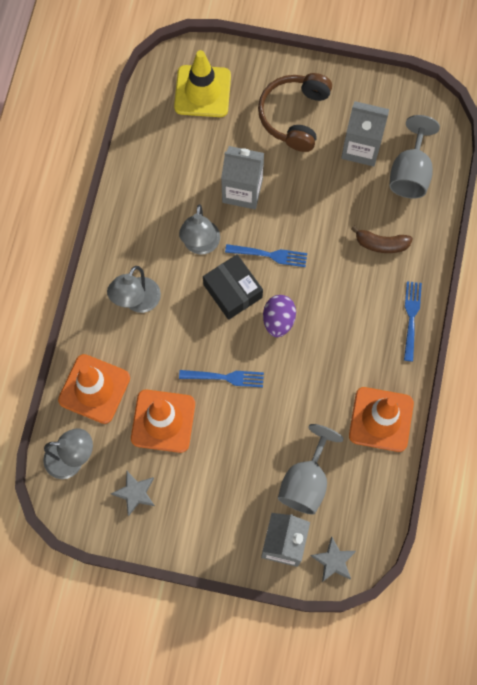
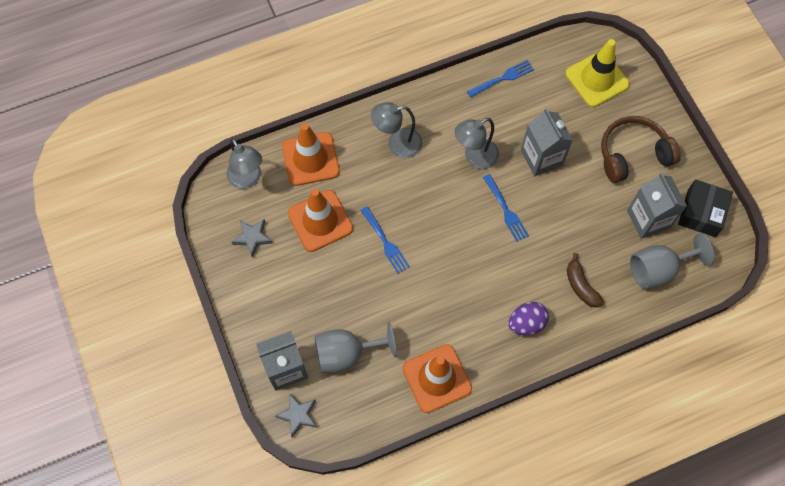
camera: 55 degrees right, 5 degrees down
black box [203,254,263,320] -> black box moved to [678,179,733,237]
purple egg [263,295,296,337] -> purple egg moved to [508,302,549,335]
blue fork [404,281,422,361] -> blue fork moved to [467,60,534,97]

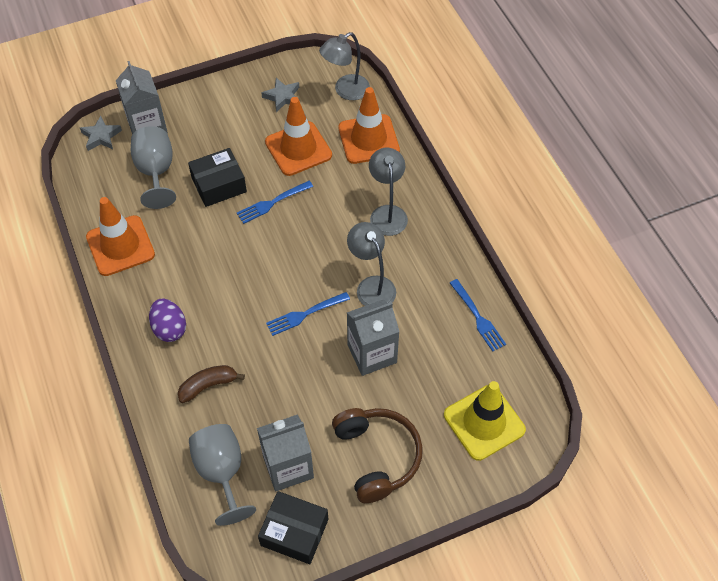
camera: 90 degrees right, 10 degrees down
none -> black box [188,148,247,207]

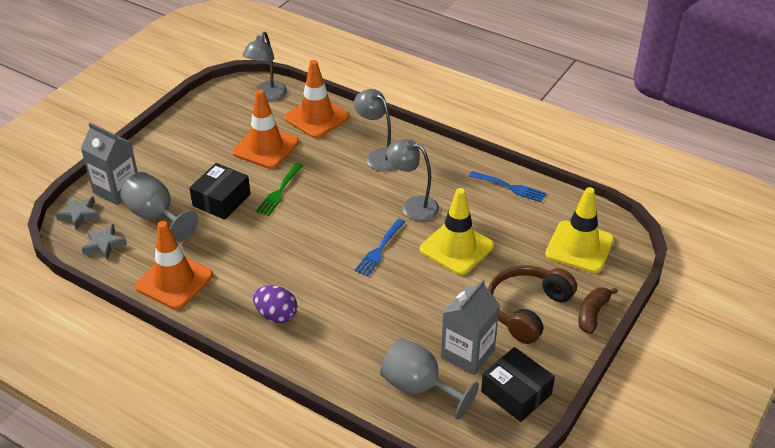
camera: 35 degrees left, 15 degrees down
brown banana [178,365,245,403] -> brown banana moved to [578,288,618,334]
blue fork [237,181,313,224] -> green fork [256,163,303,216]
black box [258,491,328,564] -> black box turned 60 degrees clockwise [481,347,555,422]
grey star [261,78,299,112] -> grey star moved to [82,224,127,260]
brown headphones [332,408,423,503] -> brown headphones turned 90 degrees counterclockwise [488,265,577,344]
grey carton [347,299,400,376] -> yellow traffic cone [420,188,494,275]

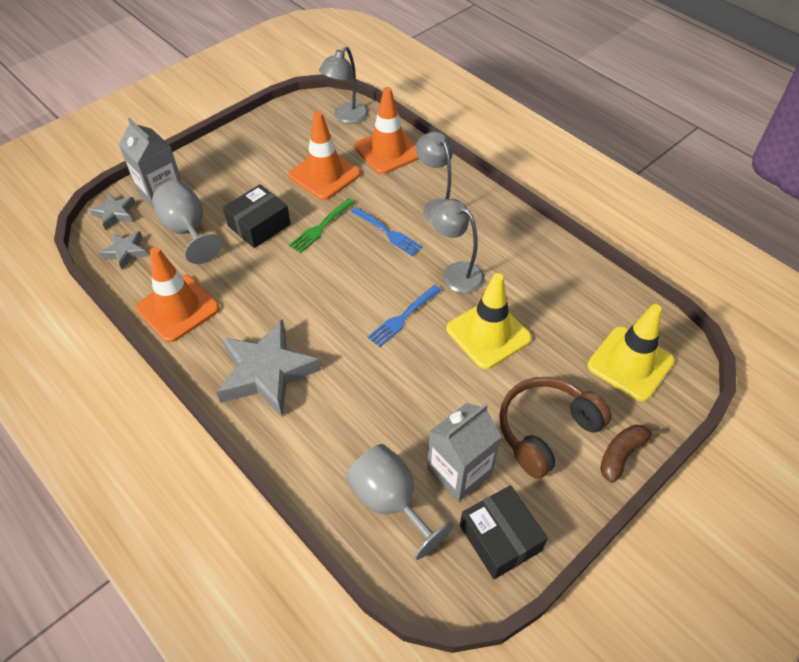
camera: 15 degrees right, 10 degrees up
purple egg [253,285,297,323] -> grey star [216,319,321,416]
blue fork [469,171,546,202] -> blue fork moved to [351,207,423,256]

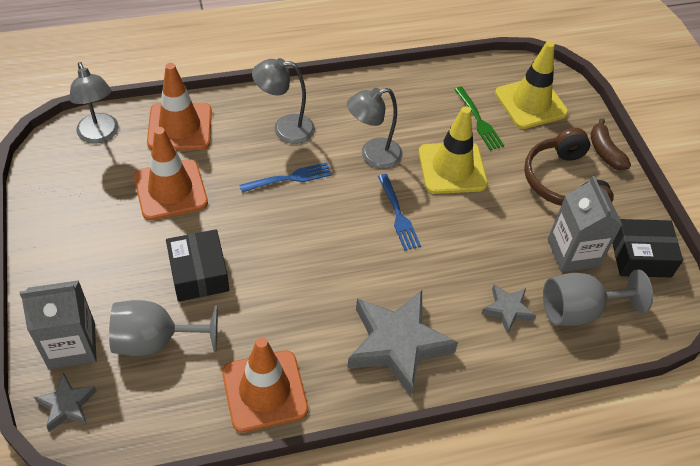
camera: 65 degrees left, 0 degrees up
grey star [99,231,148,270] -> grey star moved to [481,284,536,334]
green fork [289,198,355,253] -> green fork moved to [454,87,504,150]

